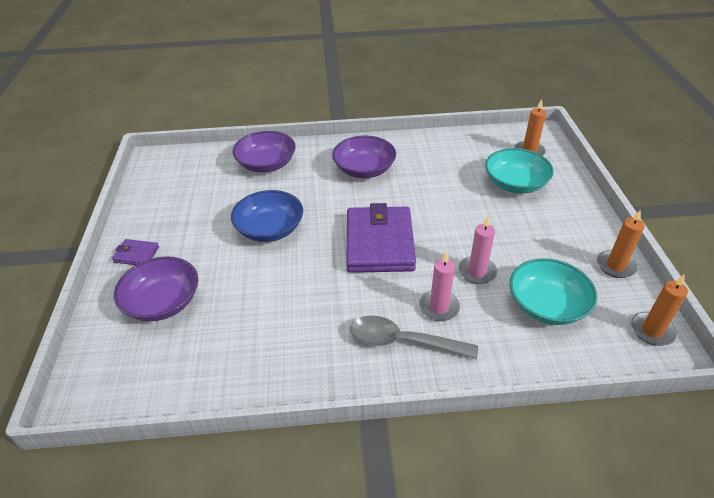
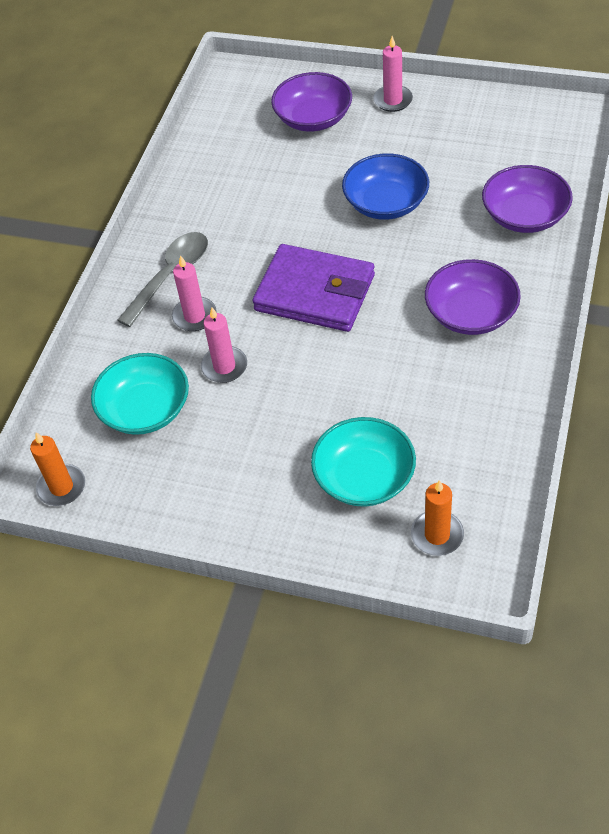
camera: 115 degrees right, 10 degrees up
purple wallet [112,239,159,265] -> pink candle [373,36,413,112]
orange candle [597,210,645,278] -> none

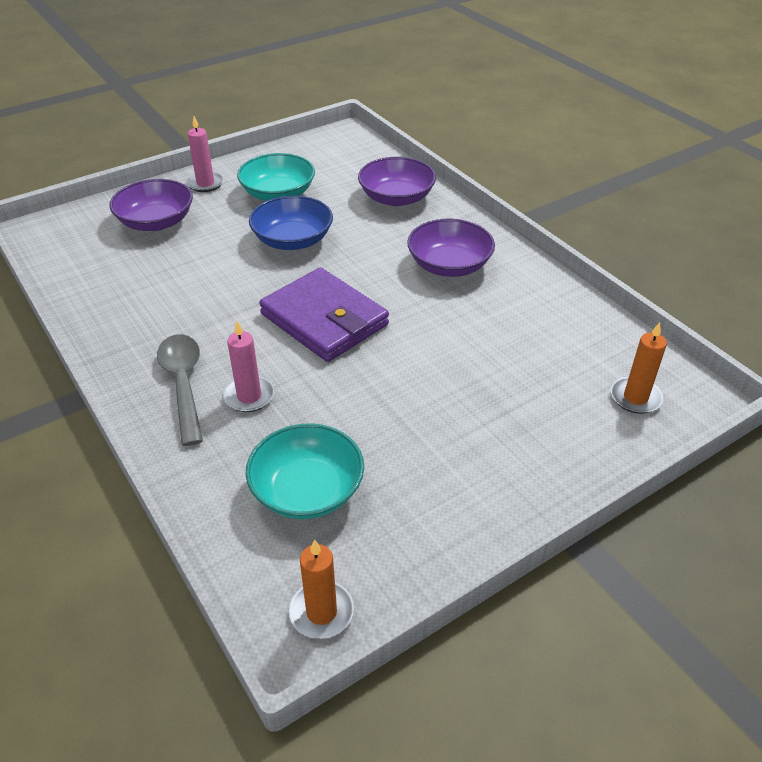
camera: 55 degrees left, 10 degrees down
pink candle [201,307,247,383] -> none
purple wallet [253,244,375,332] -> purple wallet turned 75 degrees clockwise [259,267,389,362]
turquoise bowl [311,417,416,506] -> turquoise bowl moved to [237,153,315,201]

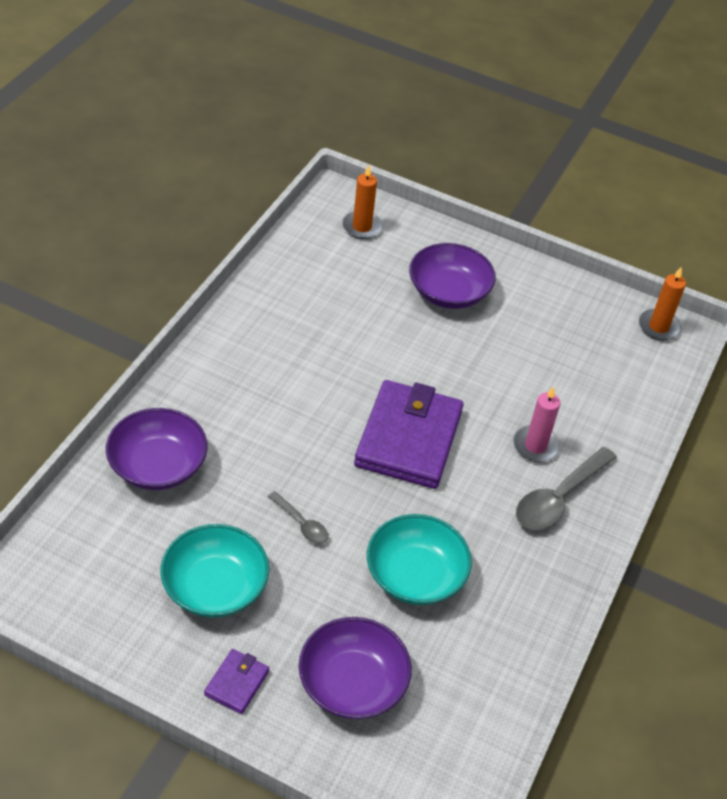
camera: 125 degrees left, 5 degrees up
pink candle [186,116,224,192] -> purple wallet [204,649,269,714]
turquoise bowl [246,423,364,519] -> turquoise bowl moved to [367,514,472,605]
blue bowl [249,196,333,250] -> grey spoon [268,491,329,544]
purple bowl [407,219,495,277] -> purple bowl moved to [409,243,496,309]

